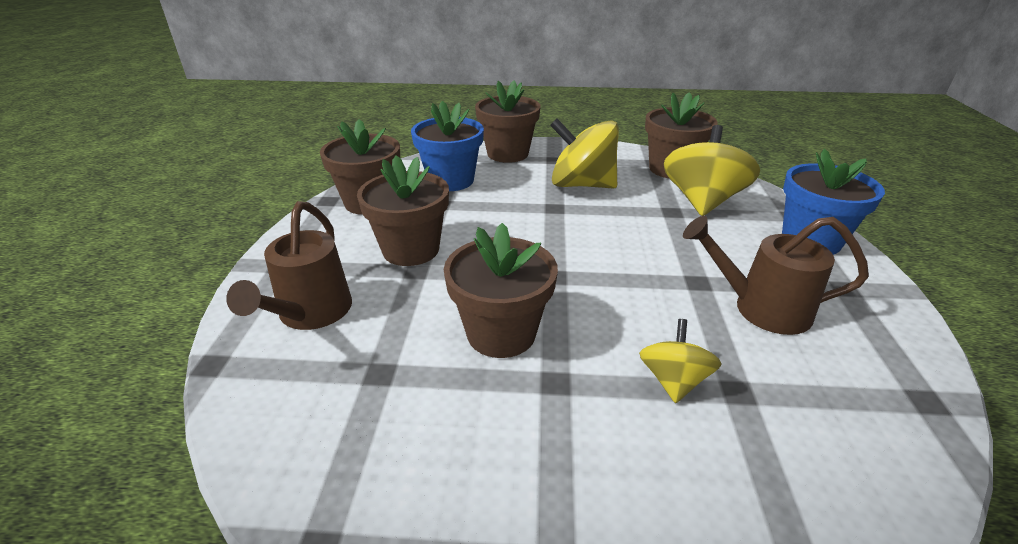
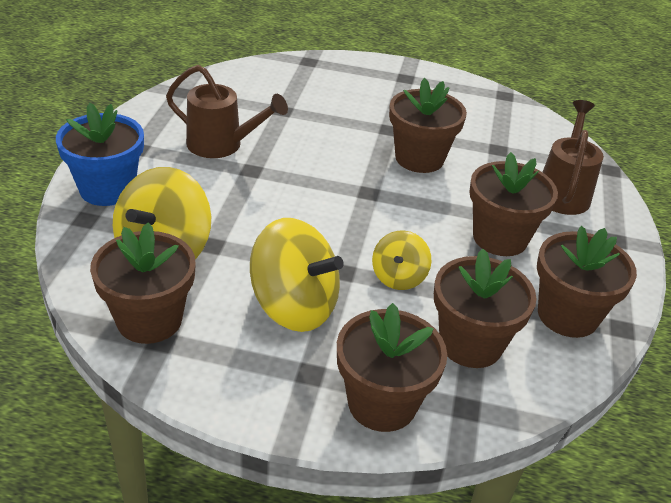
camera: 175 degrees left, 5 degrees up
blue flower pot [411,101,484,191] -> brown flower pot [434,249,537,368]
yellow spinning top [639,319,722,403] -> yellow spinning top moved to [372,230,431,290]

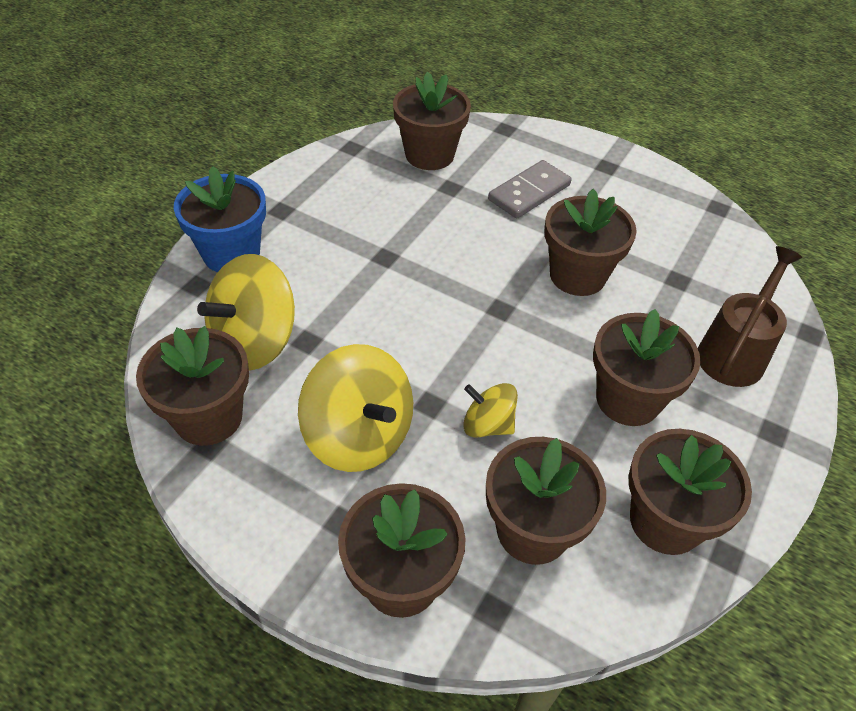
camera: 20 degrees right, 10 degrees up
brown watering can [166,65,288,158] -> none
yellow spinning top [372,230,431,290] -> yellow spinning top turned 75 degrees clockwise [463,383,518,438]
none -> brown flower pot [393,72,471,170]
none -> grey domino [488,160,571,219]

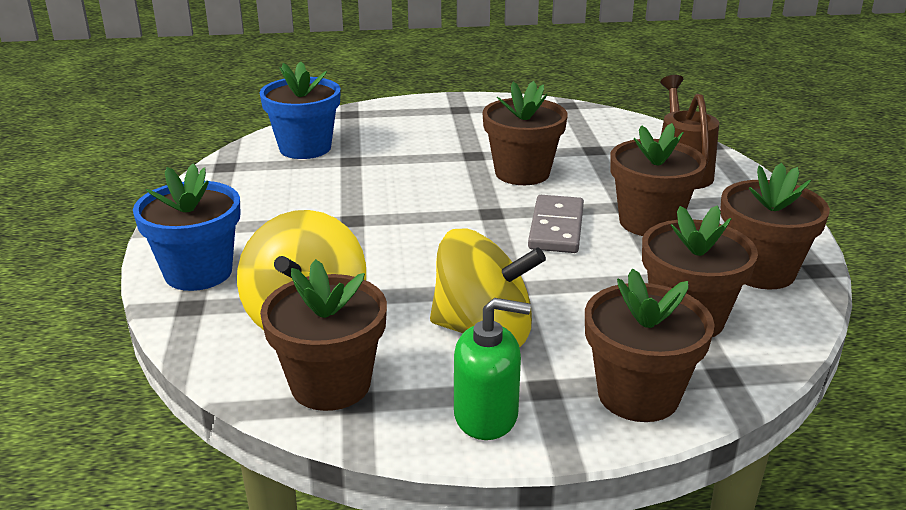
camera: 35 degrees left, 20 degrees down
brown flower pot [393,72,471,170] -> blue flower pot [259,61,341,159]
yellow spinning top [463,383,518,438] -> none
grey domino [488,160,571,219] -> grey domino moved to [528,195,584,253]
none -> green soap dispenser [454,298,531,440]

